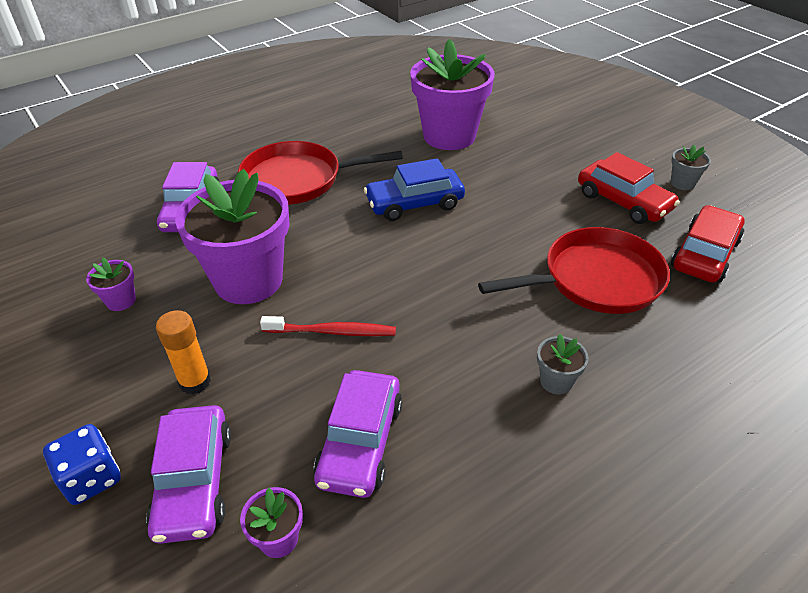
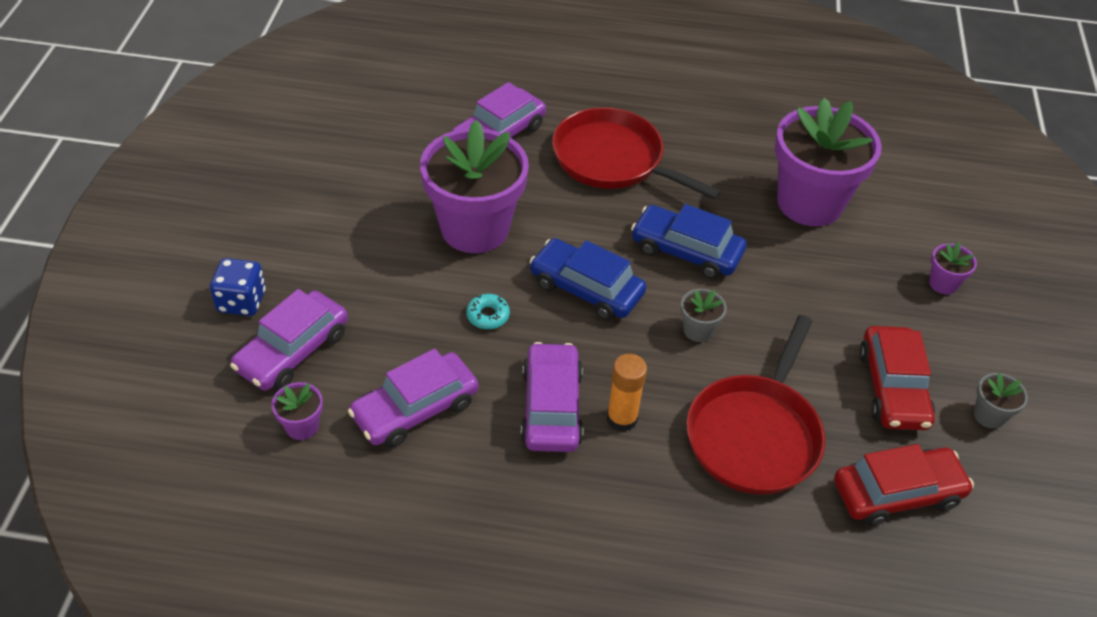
camera: 40 degrees right, 5 degrees up
purple flower pot [86,258,136,311] -> purple flower pot moved to [929,242,977,294]
orange glue stick [156,310,211,394] -> orange glue stick moved to [607,354,647,432]
red toothbrush [260,316,396,336] -> turquoise donut [466,294,510,329]
red pan [478,227,670,314] -> red pan turned 90 degrees clockwise [687,315,825,494]
grey flower pot [537,334,589,394] -> grey flower pot moved to [681,289,727,342]
none -> purple car [521,342,584,452]
none -> blue car [529,238,646,321]

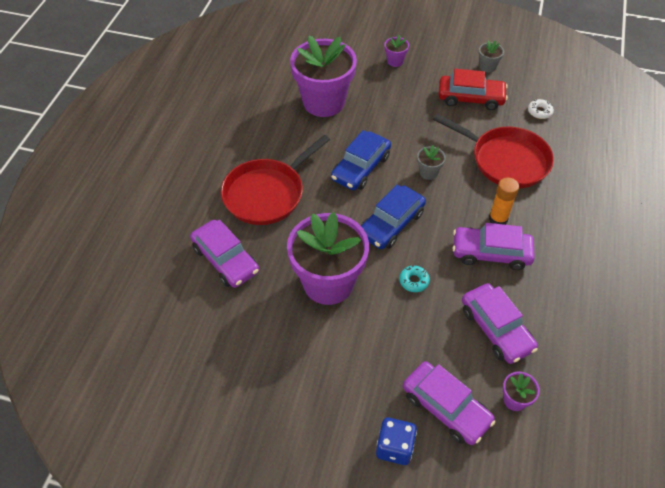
camera: 80 degrees left, 5 degrees up
red car [834,444,974,526] -> white donut [528,99,554,119]

